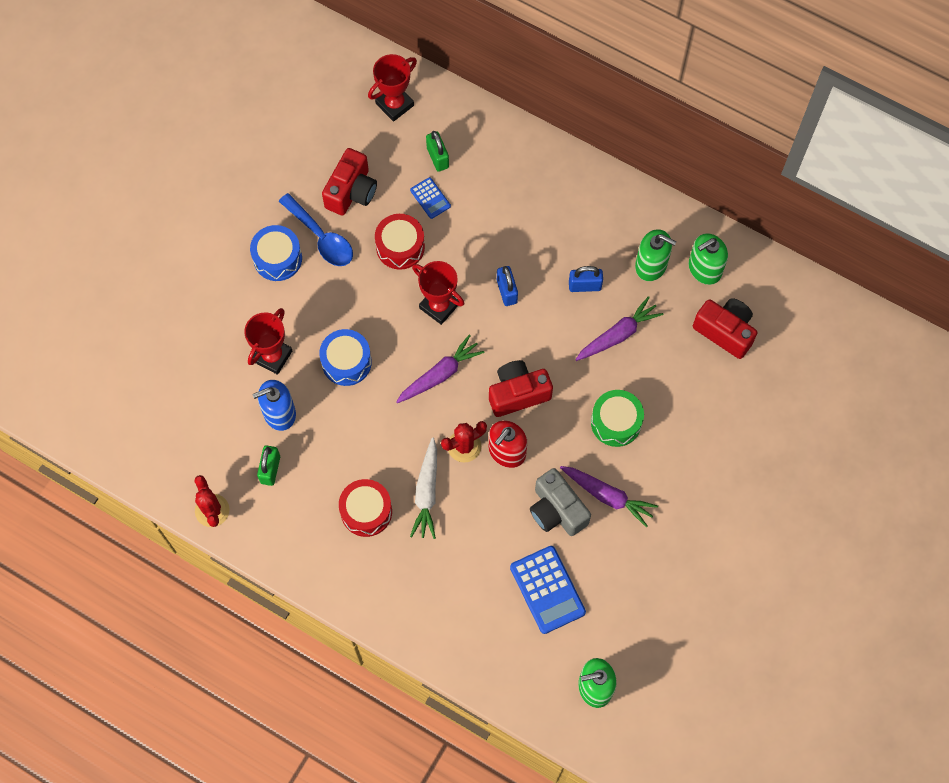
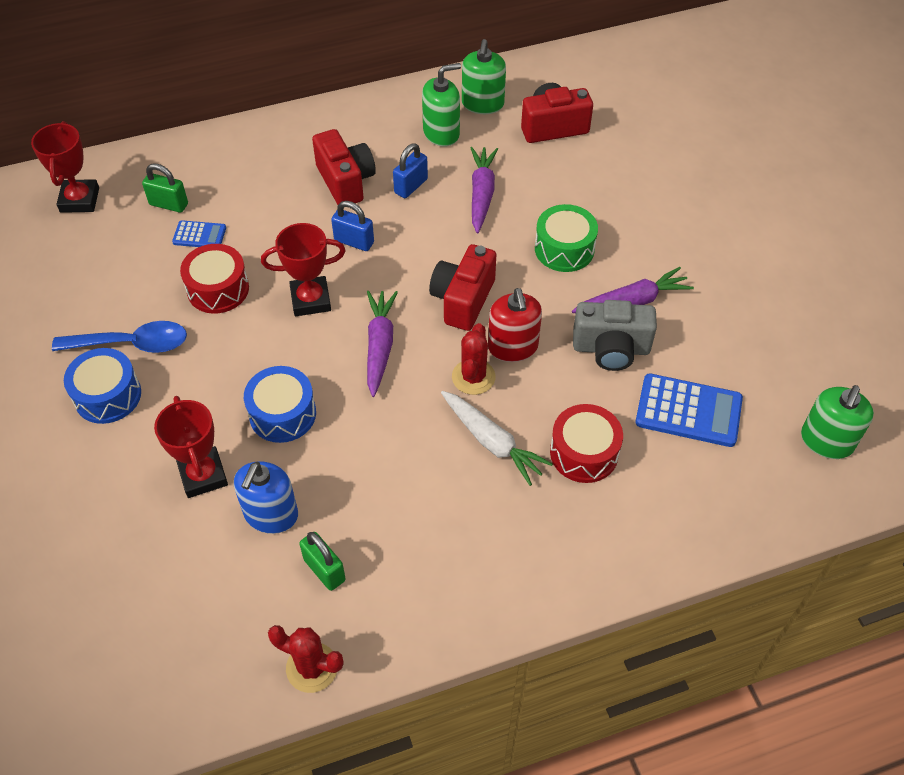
camera: 50 degrees left, 15 degrees down
red camera [322,148,377,216] -> red camera moved to [312,129,376,205]
red drum [339,479,392,537] -> red drum moved to [550,404,623,483]

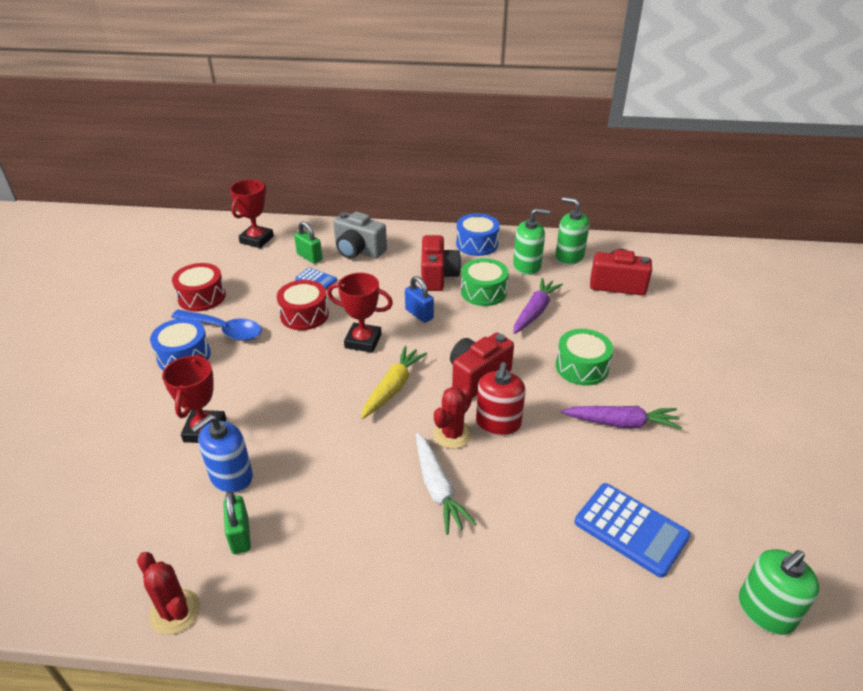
camera: 25 degrees right, 15 degrees down
blue drum [244,366,316,443] -> blue drum moved to [456,213,500,256]
purple carrot [367,291,398,397] -> yellow carrot [361,346,427,419]
blue padlock [393,143,428,198] -> green drum [461,258,509,306]
green soap dispenser [462,39,506,114] -> green soap dispenser turned 90 degrees clockwise [555,197,590,265]
red drum [550,404,623,483] -> red drum moved to [172,263,226,311]
grey camera [573,300,657,371] -> grey camera moved to [333,212,387,259]

